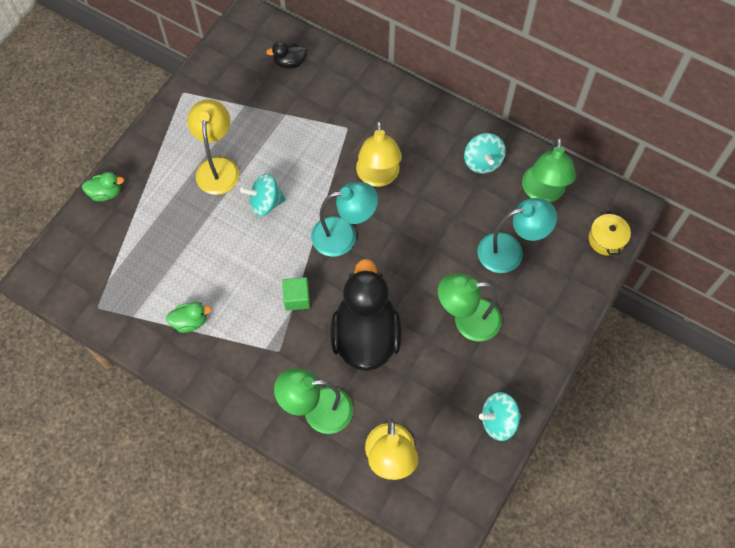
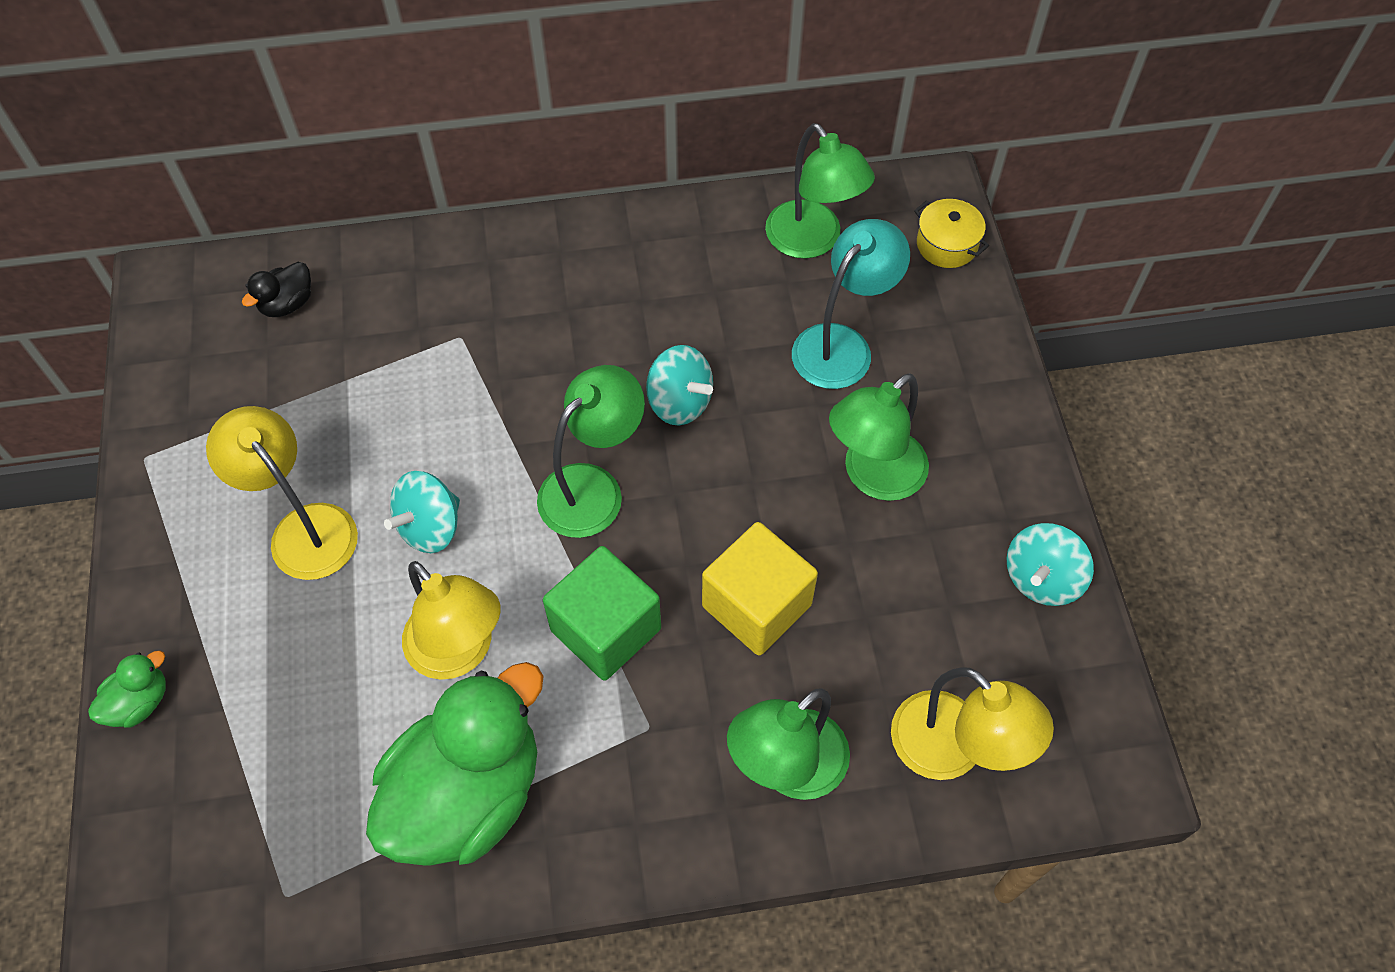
camera: 40 degrees left, 5 degrees down
green duck [166,302,211,333] -> green duck [366,662,543,866], size x2.37
green cube [282,277,310,311] -> green cube [543,546,661,681], size x1.72
turquoise lamp [311,182,378,257] -> green lamp [537,365,645,538]
black duck [330,259,402,371] -> yellow cube [702,522,818,656]
yellow lamp [356,121,402,187] -> yellow lamp moved to [402,561,501,680]
turquoise spinning top [464,133,506,174] -> turquoise spinning top moved to [646,345,713,426]

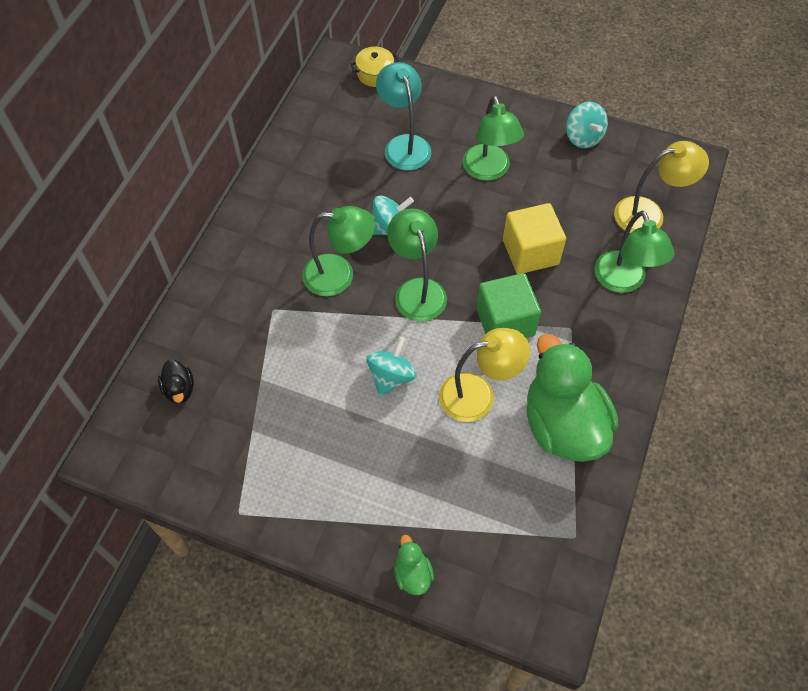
camera: 60 degrees left, 0 degrees up
yellow lamp [206,406,358,580] -> none
turquoise spinning top [384,471,460,553] -> turquoise spinning top turned 135 degrees counterclockwise [366,337,417,397]
green lamp [765,123,875,259] -> green lamp moved to [302,206,375,296]

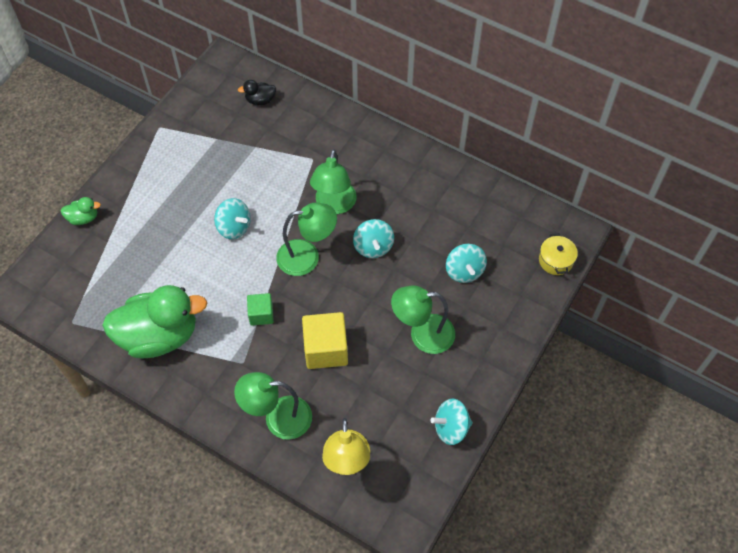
camera: 100 degrees right, 0 degrees up
turquoise lamp [376,62,431,170] -> turquoise spinning top [446,244,487,283]
yellow lamp [439,328,530,422] -> none
green cube [476,273,541,338] -> green cube [247,293,274,326], size x0.58

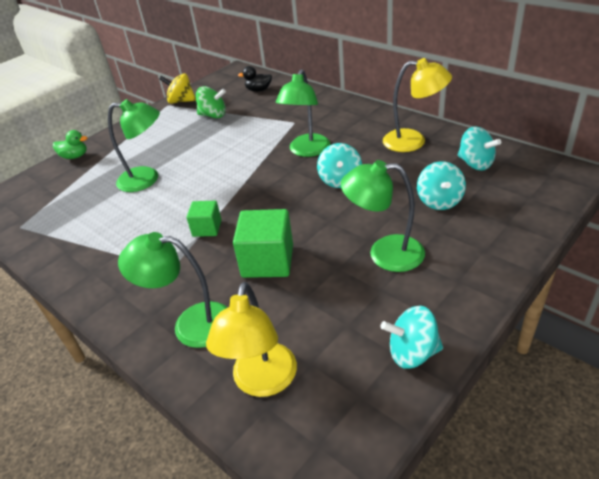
camera: 15 degrees right, 20 degrees down
green duck [102,285,208,358] -> none
turquoise spinning top [214,198,251,239] -> turquoise spinning top moved to [458,126,501,171]
green lamp [276,203,337,276] -> green lamp moved to [108,99,160,192]
yellow cube [302,312,348,369] -> green cube [233,209,293,278]
yellow pot [539,233,578,275] -> none
none -> yellow spinning top [159,73,196,104]
none -> green spinning top [196,86,226,118]
none -> yellow lamp [383,58,452,152]

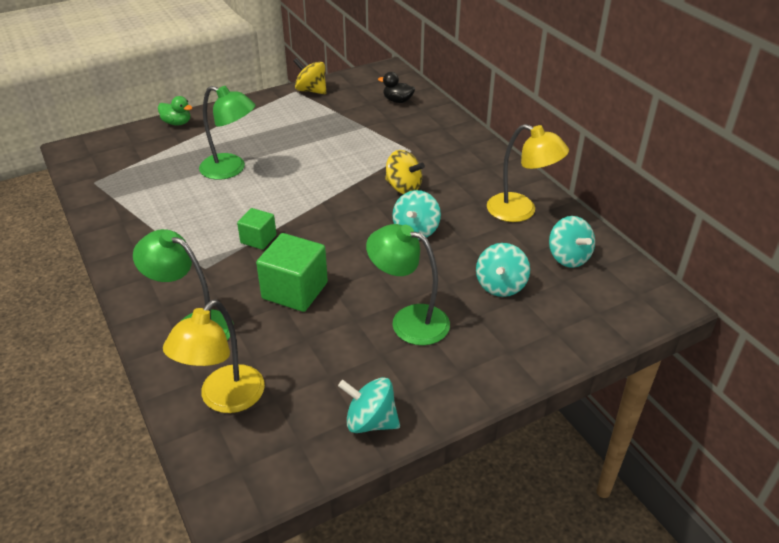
camera: 15 degrees right, 0 degrees up
green spinning top [196,86,226,118] -> none
green lamp [276,69,330,157] -> yellow spinning top [385,150,425,194]

